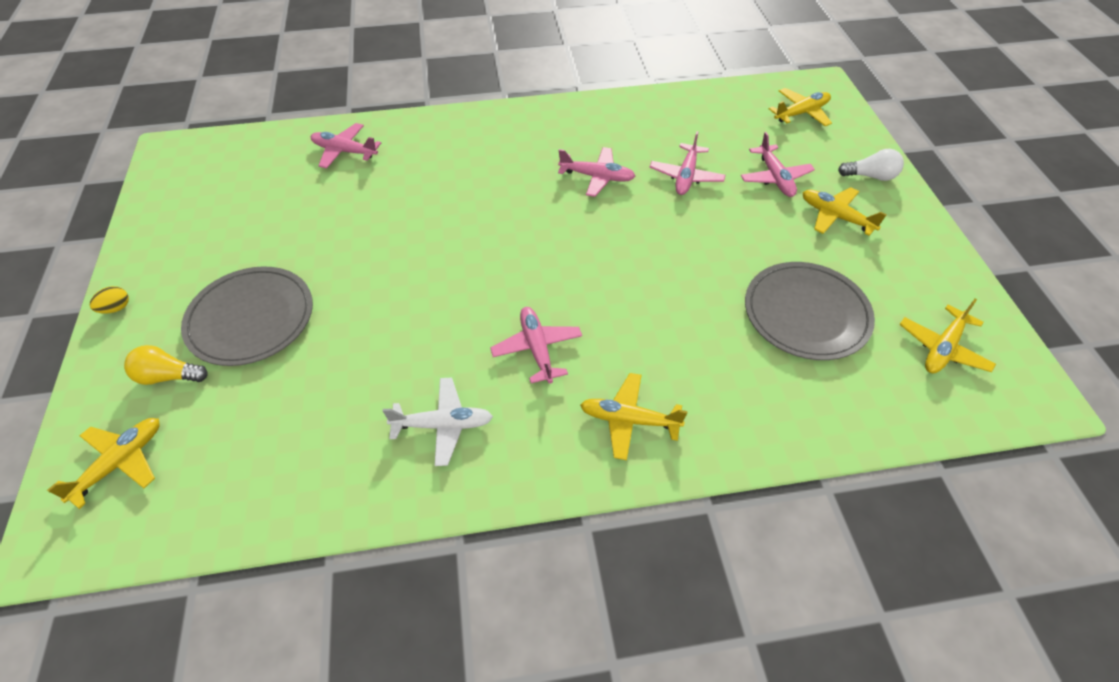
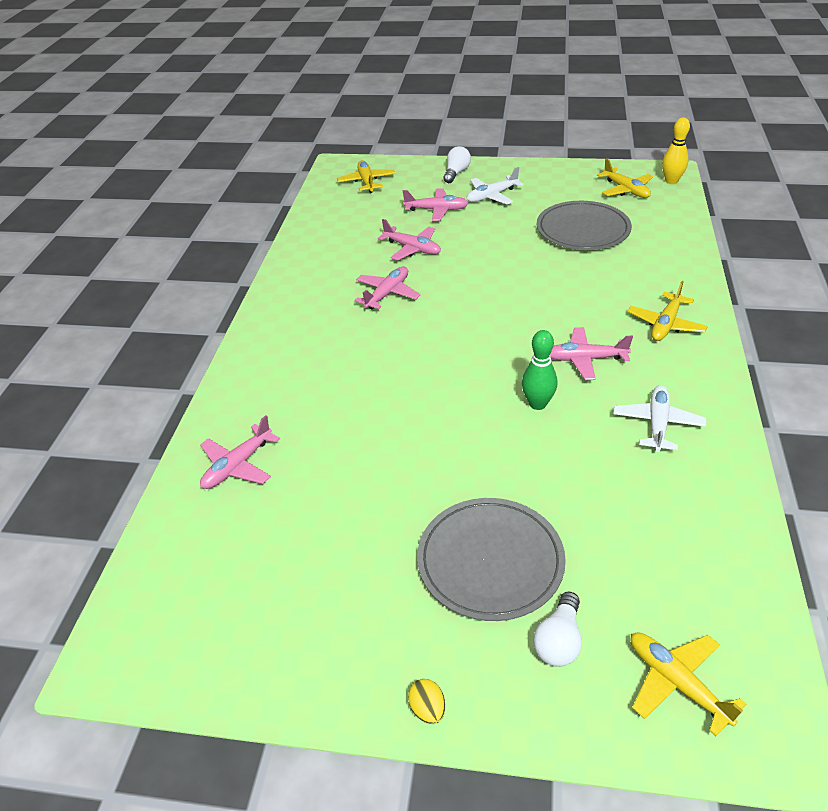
camera: 70 degrees left, 10 degrees down
yellow light bulb [124,345,208,385] -> white light bulb [533,591,582,667]
yellow plane [802,187,887,236] -> white plane [467,167,524,204]
none -> green bowling pin [522,330,557,410]
none -> yellow bowling pin [662,118,690,184]

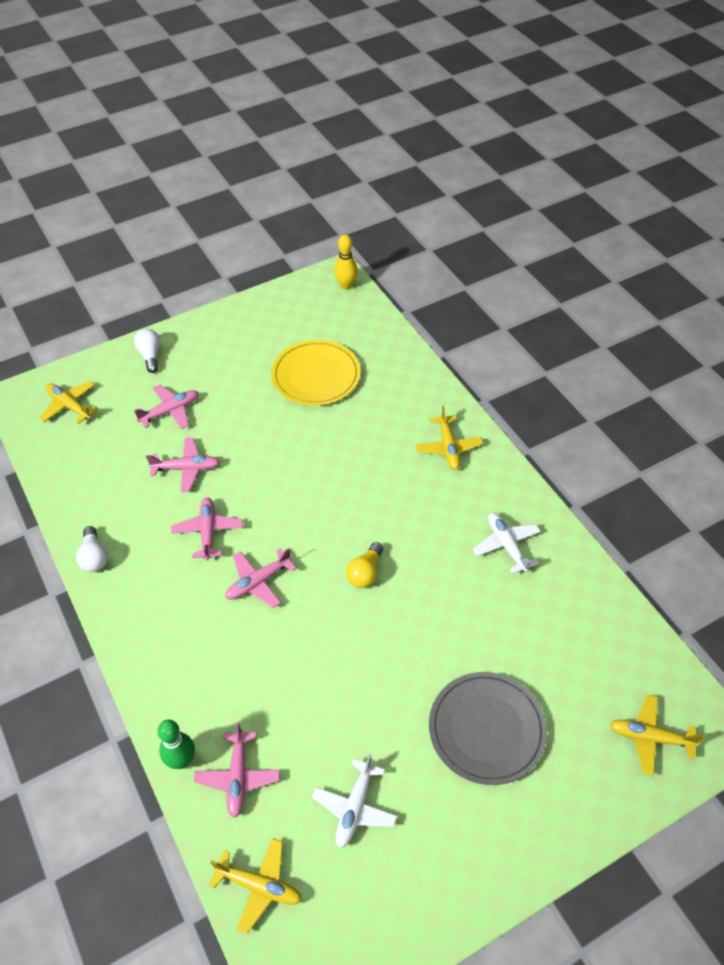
camera: 40 degrees left, 10 degrees up
yellow egg [408,679,445,724] -> none
white plane [467,167,524,204] -> white plane moved to [312,754,397,848]
green bowling pin [522,330,557,410] -> green bowling pin moved to [158,720,195,769]
white light bulb [533,591,582,667] -> white light bulb moved to [76,526,108,572]
grey plate [536,201,632,250] -> yellow plate [271,340,361,406]
pink plane [550,327,633,380] -> pink plane moved to [225,548,297,608]
yellow plane [597,158,653,198] -> yellow plane moved to [209,838,302,934]
none -> yellow light bulb [346,542,383,588]

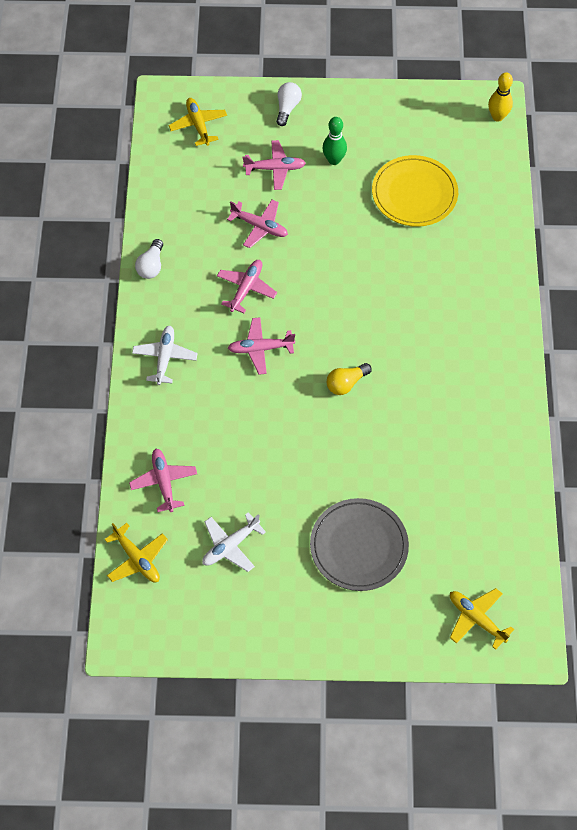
camera: 30 degrees right, 10 degrees up
green bowling pin [158,720,195,769] -> green bowling pin moved to [322,117,347,165]
pink plane [194,722,280,818] -> pink plane turned 135 degrees clockwise [129,449,197,512]
yellow plane [416,406,483,470] -> none
white plane [472,512,541,574] -> white plane moved to [132,326,198,385]

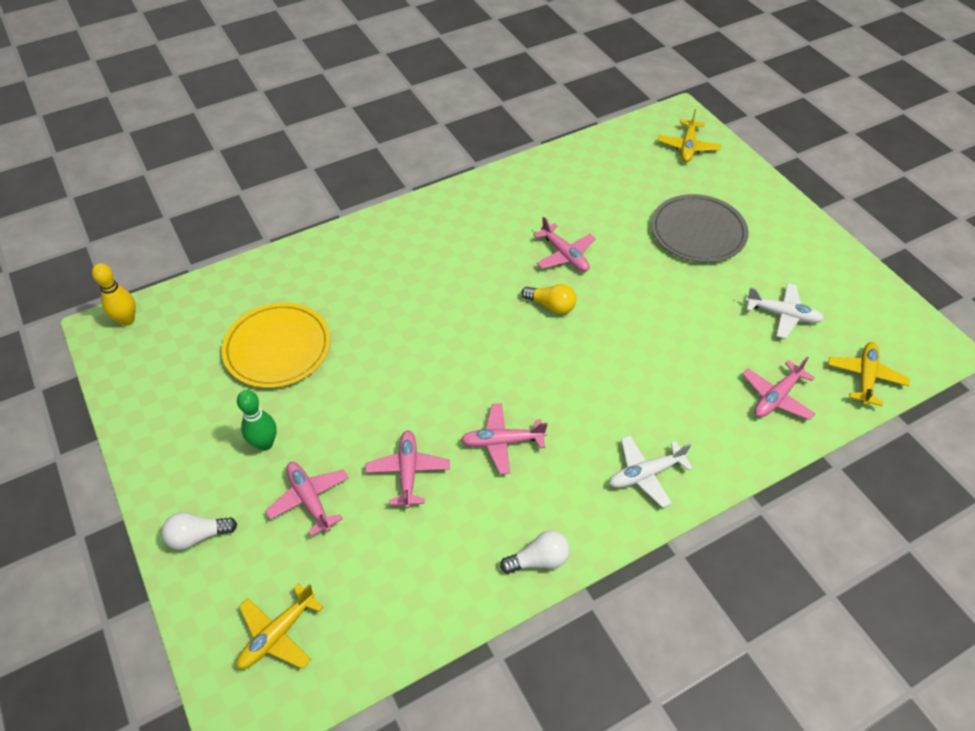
camera: 120 degrees left, 10 degrees down
pink plane [228,317,295,375] -> pink plane moved to [533,217,596,272]

